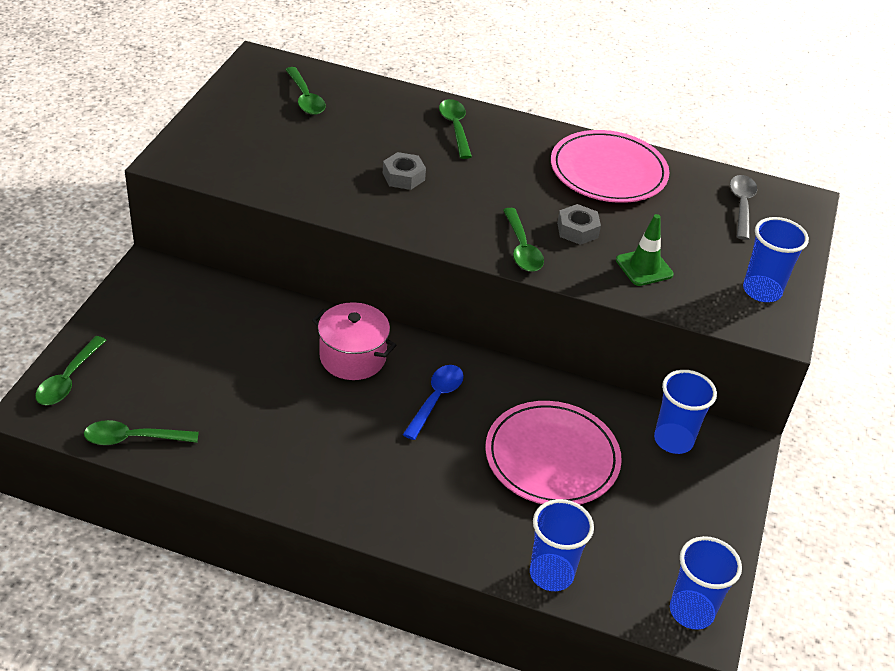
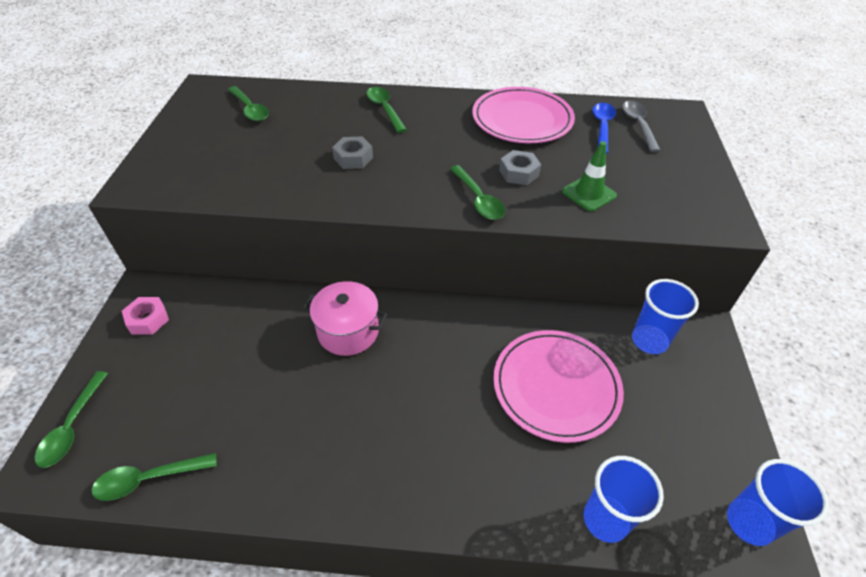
camera: 10 degrees left, 5 degrees up
blue spoon [403,365,464,440] -> blue spoon moved to [592,103,616,154]
blue cup [743,217,809,302] -> none
none -> pink nut [122,297,169,335]

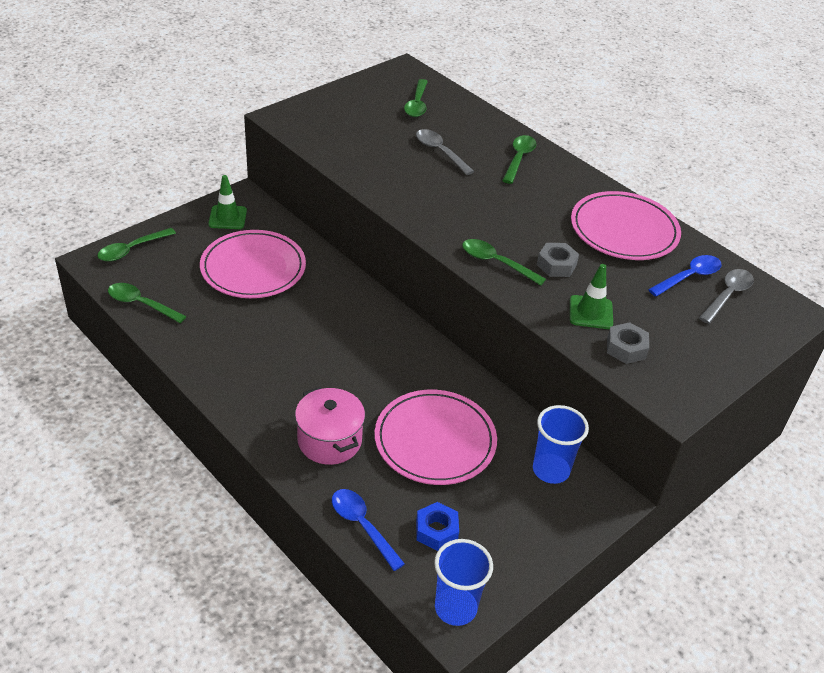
camera: 40 degrees right, 5 degrees down
pink nut [122,297,169,335] -> green traffic cone [208,175,247,229]
pink pot [302,281,388,356] -> pink pot moved to [295,387,365,465]
grey nut [332,136,373,169] -> grey nut moved to [607,322,649,364]
green spoon [450,165,505,220] -> green spoon turned 105 degrees clockwise [462,239,546,286]
blue cup [584,456,664,543] -> blue spoon [332,489,405,571]
none -> pink plate [200,230,306,298]
none -> grey spoon [416,129,474,175]
none -> blue nut [416,502,459,551]

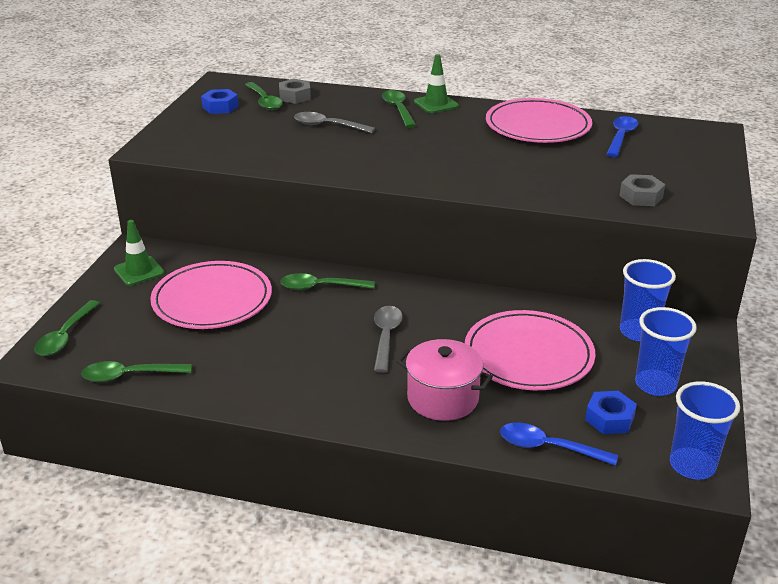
camera: 30 degrees left, 10 degrees down
green spoon [462,239,546,286] -> green spoon moved to [280,273,375,290]
grey nut [537,243,579,277] -> grey nut moved to [279,79,311,104]
green traffic cone [570,264,613,329] -> green traffic cone moved to [414,54,459,113]
grey spoon [699,269,754,324] -> grey spoon moved to [374,306,403,373]
none -> blue nut [201,89,239,114]
none -> blue cup [635,307,697,396]

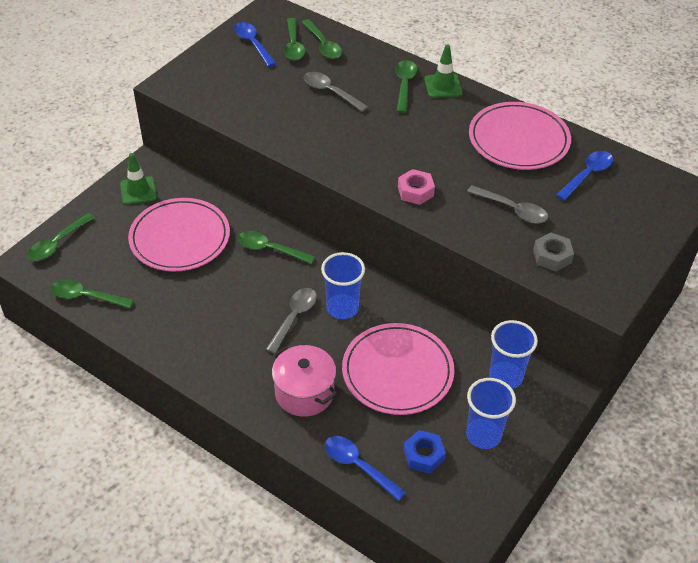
camera: 20 degrees right, 15 degrees up
blue nut [201,89,239,114] -> blue spoon [234,22,276,67]
grey nut [279,79,311,104] -> green spoon [302,19,342,59]
blue cup [670,381,740,479] -> blue cup moved to [321,252,365,319]
none -> pink nut [398,169,435,205]
none -> grey spoon [467,185,548,223]

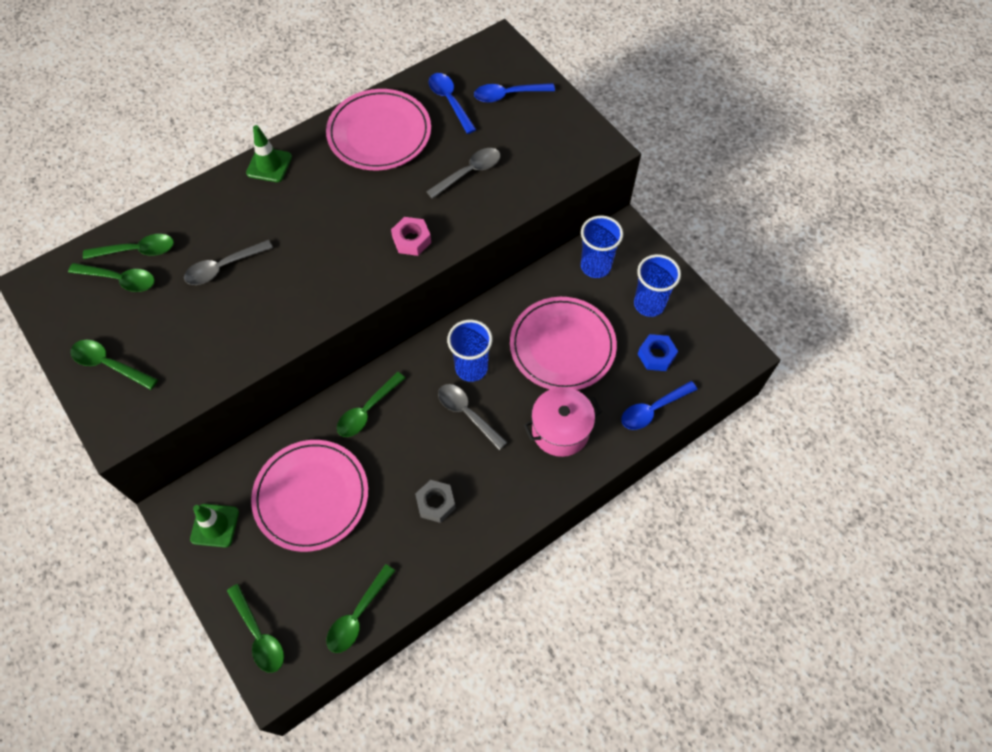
camera: 70 degrees left, 15 degrees up
blue spoon [234,22,276,67] -> blue spoon moved to [474,83,555,103]
green spoon [395,60,417,113] -> green spoon moved to [71,340,158,390]
grey nut [533,232,574,272] -> grey nut moved to [415,480,456,523]

